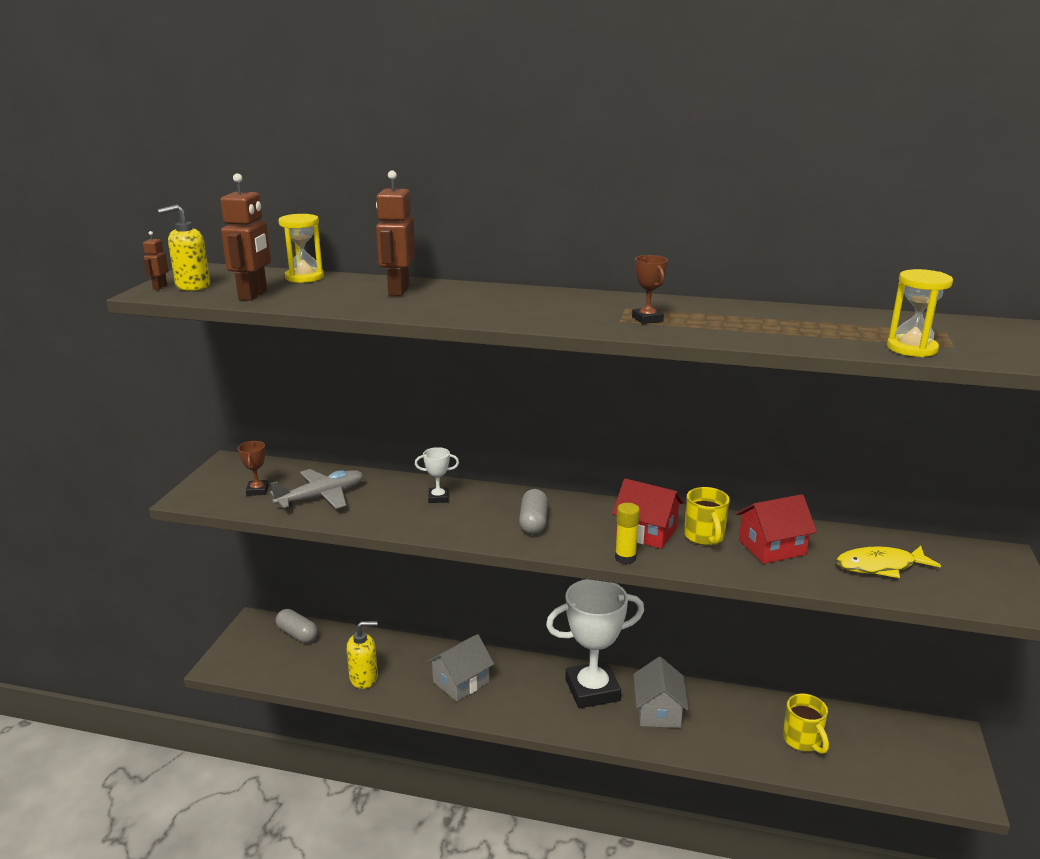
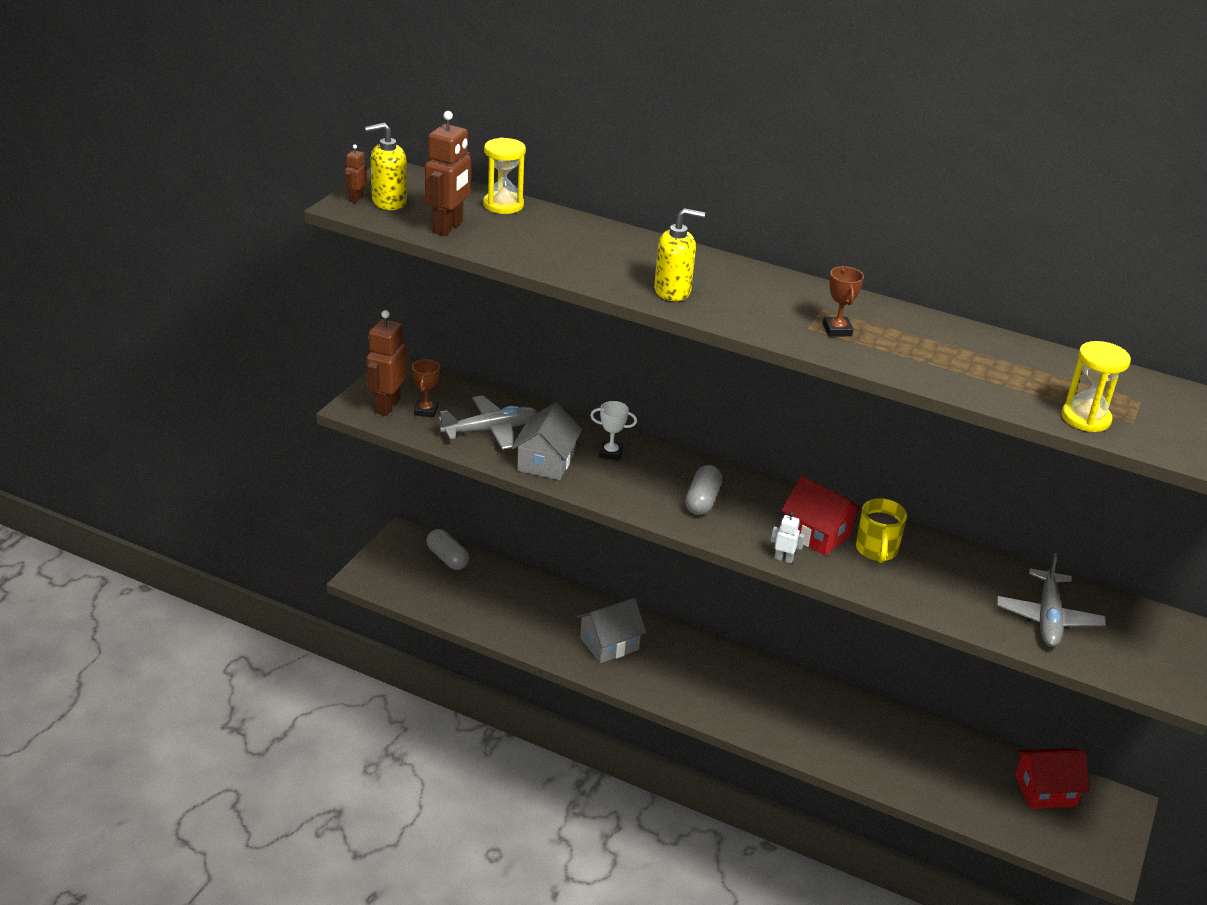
camera: 10 degrees right, 10 degrees up
yellow soap dispenser [347,621,378,689] -> yellow soap dispenser moved to [654,208,705,301]
brown robot [376,171,415,296] -> brown robot moved to [366,310,407,416]
white trophy [546,579,644,709] -> none
yellow glue stick [615,503,640,564] -> white robot [771,512,805,564]
grey house [633,657,689,728] -> grey house moved to [511,402,582,480]
red house [736,494,817,564] -> red house moved to [1015,748,1090,809]
yellow mug [783,693,829,754] -> none
yellow fish [836,546,941,578] -> grey plane [996,553,1106,647]

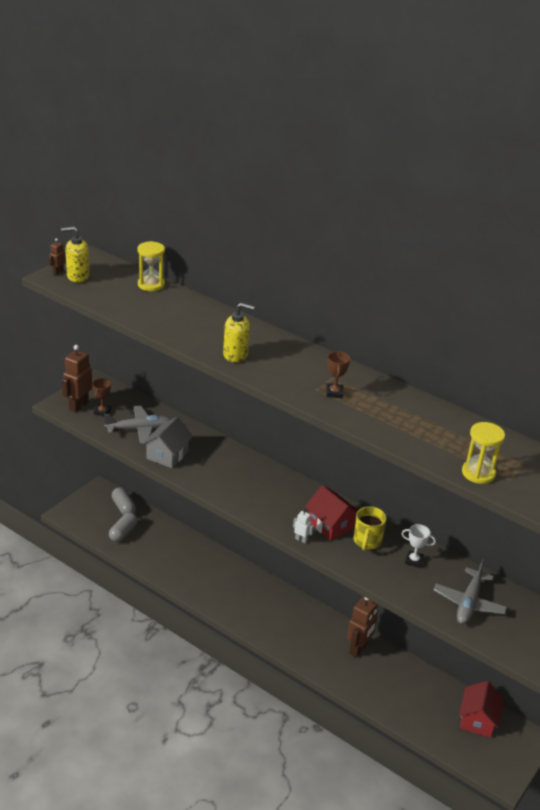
camera: 10 degrees right, 0 degrees up
brown robot [425,111,471,236] -> brown robot moved to [347,597,378,658]
grey house [576,598,647,663] -> none
white trophy [590,401,637,461] -> white trophy moved to [401,524,436,568]
grey capsule [685,465,722,515] -> grey capsule moved to [109,512,138,542]
red house [1015,748,1090,809] -> red house turned 75 degrees counterclockwise [459,681,504,738]

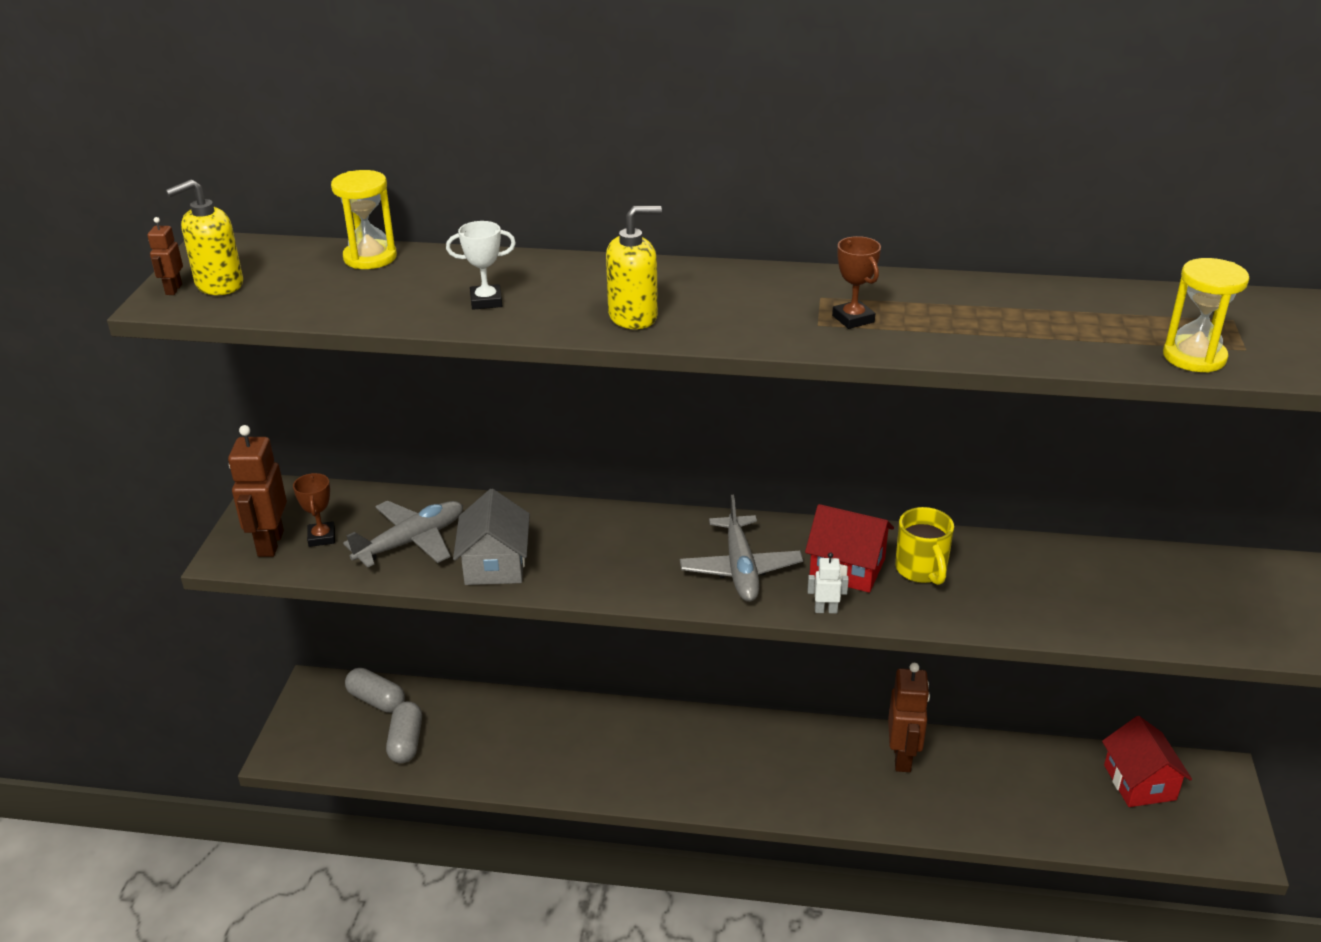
camera: 25 degrees left, 0 degrees up
white trophy [401,524,436,568] -> white trophy moved to [446,221,516,310]
grey plane [434,559,507,624] -> grey plane moved to [680,495,803,602]

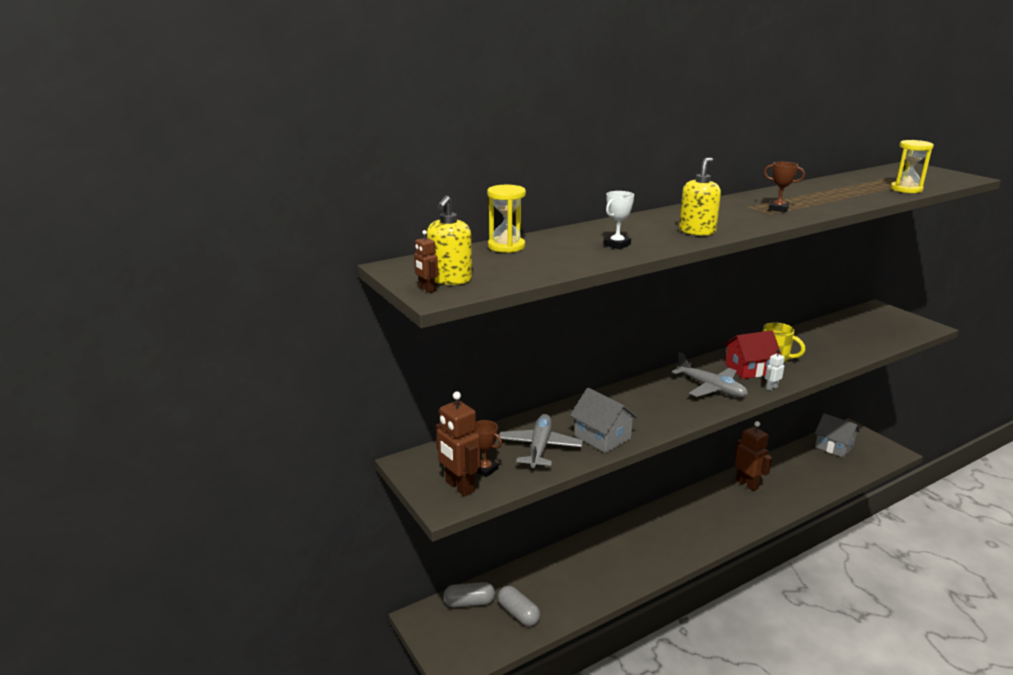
camera: 40 degrees left, 10 degrees down
red house [1102,716,1192,807] -> grey house [815,413,860,458]

